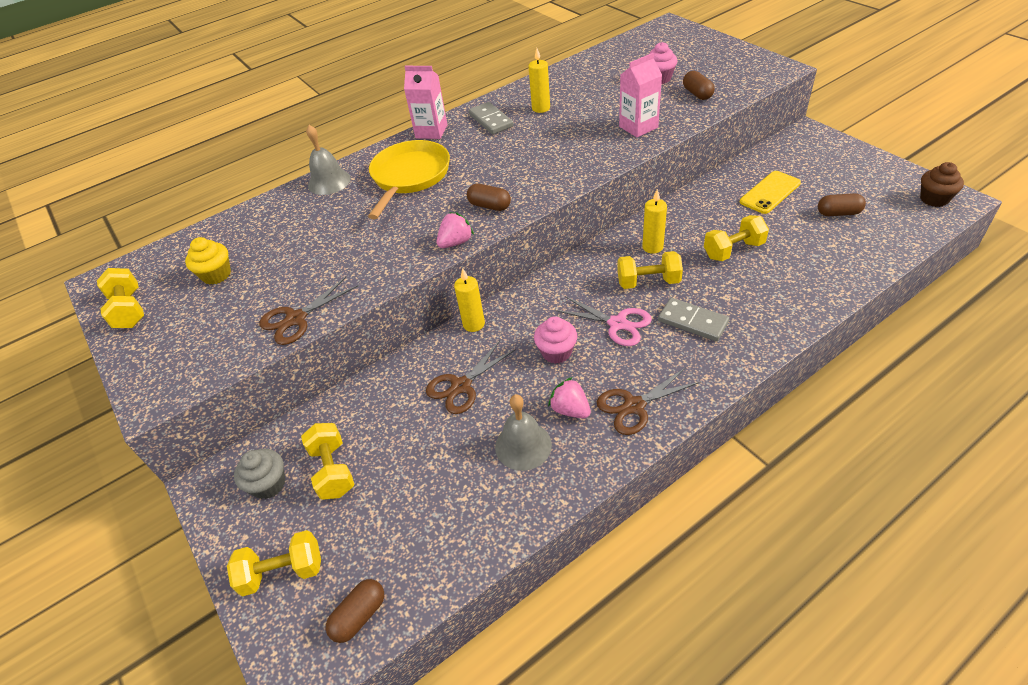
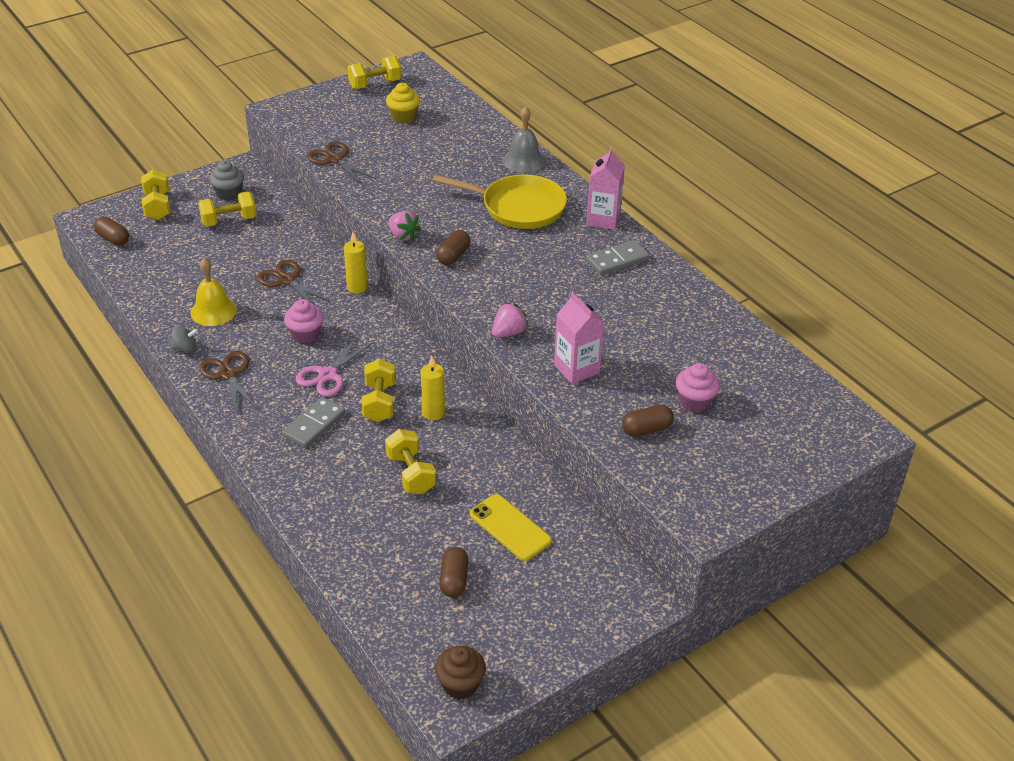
camera: 85 degrees right, 5 degrees down
grey bell [495,394,552,471] -> yellow bell [191,258,237,326]
yellow candle [528,48,550,113] -> none
pink strawberry [548,377,591,418] -> pink strawberry moved to [492,302,529,338]
none -> grey spinning top [170,325,198,353]

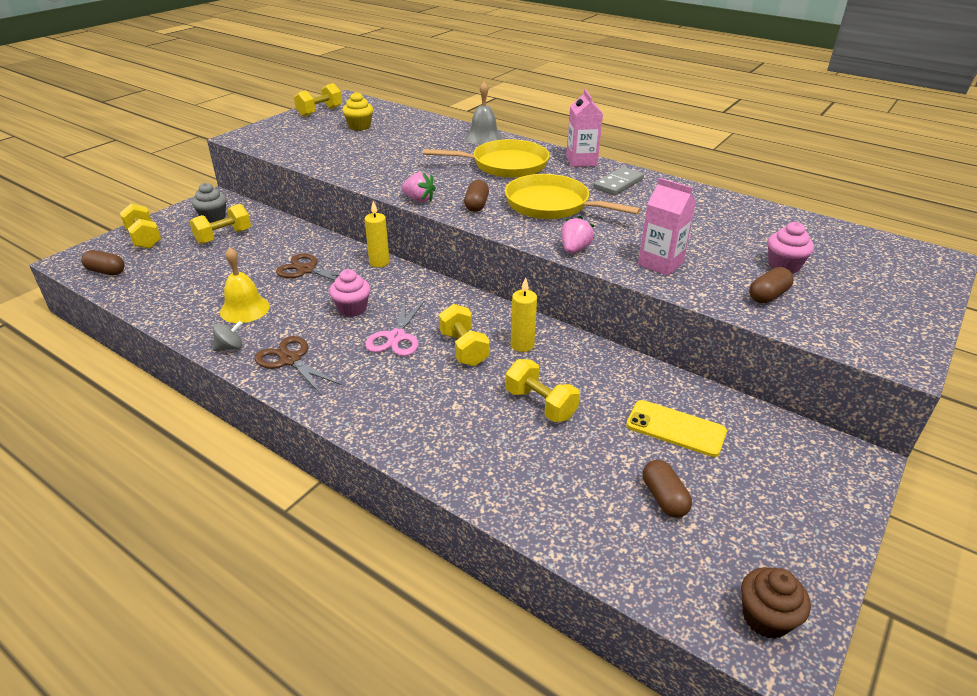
camera: 20 degrees left, 5 degrees down
grey domino [282,397,345,448] -> none
brown scissors [307,141,376,185] -> none
none -> yellow pan [505,174,641,219]

